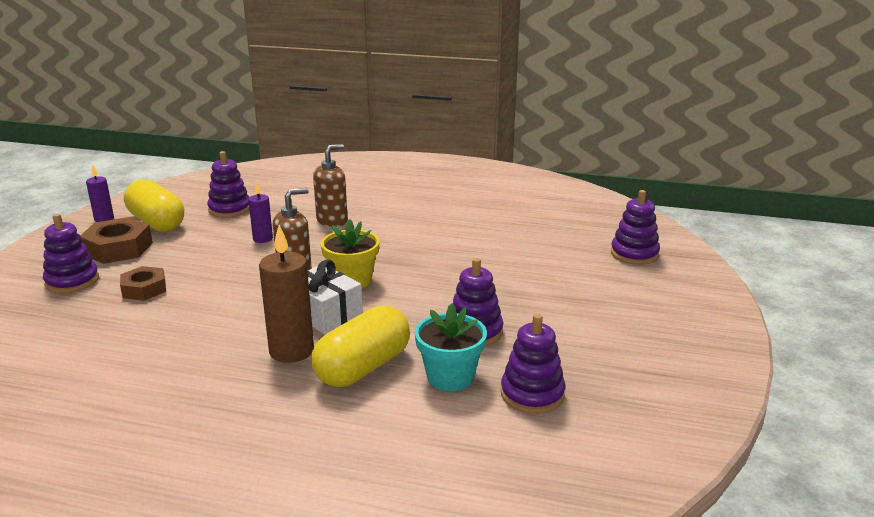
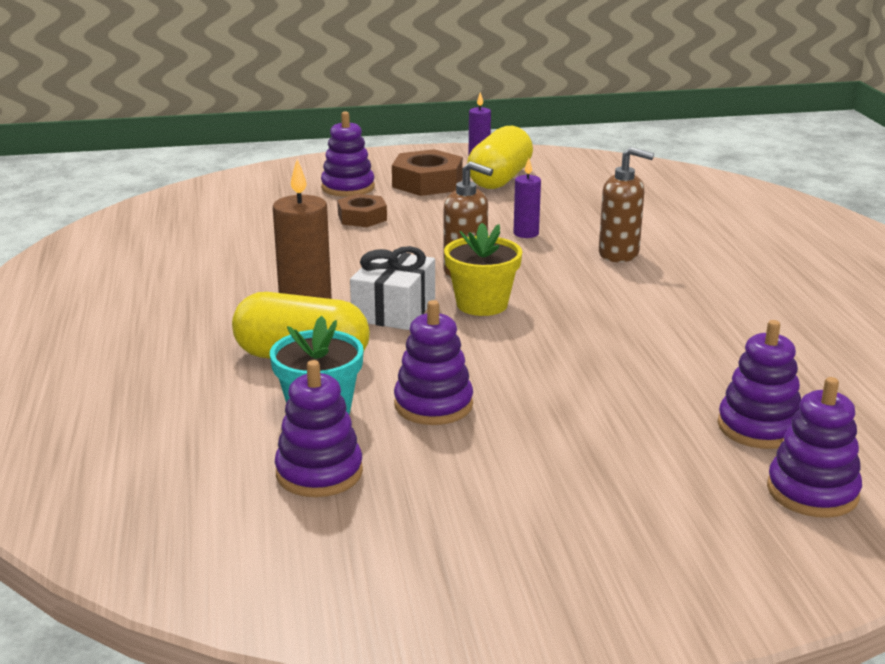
camera: 65 degrees right, 0 degrees up
purple stacking toy [207,151,250,218] -> purple stacking toy moved to [718,320,801,449]

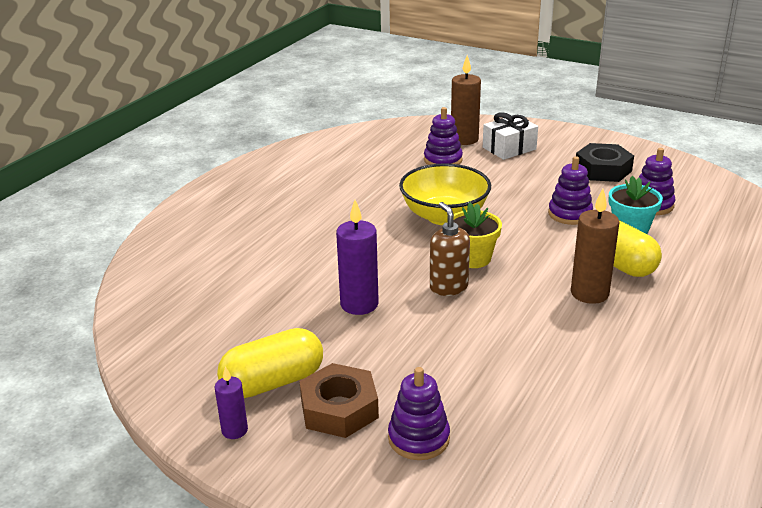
camera: 140 degrees left, 5 degrees up
brown nut [337,194,387,227] -> none
white gift [350,246,435,330] -> white gift moved to [483,112,538,160]
purple candle [513,158,541,238] -> purple candle [336,200,379,315], size x1.75
brown soap dispenser [599,147,654,262] -> none
purple stacking toy [767,377,862,518] -> brown candle [451,55,481,145]
none -> yellow bowl [399,163,491,225]
none -> black nut [576,143,634,182]

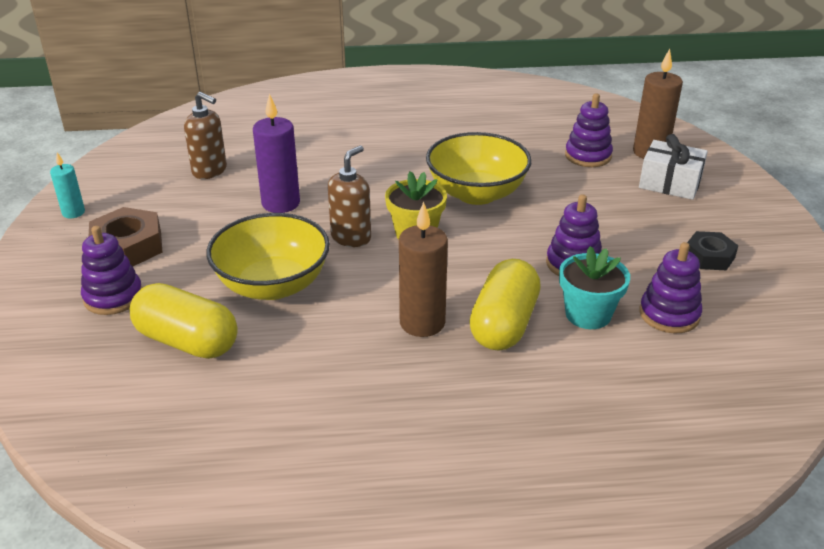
camera: 55 degrees right, 5 degrees up
purple candle [215,366,248,439] -> turquoise candle [50,152,85,218]
yellow capsule [217,328,323,398] -> yellow capsule moved to [130,283,238,359]
black nut [576,143,634,182] -> black nut [687,231,739,270], size x0.65
none -> brown soap dispenser [184,92,227,179]
none -> yellow bowl [206,213,330,300]

